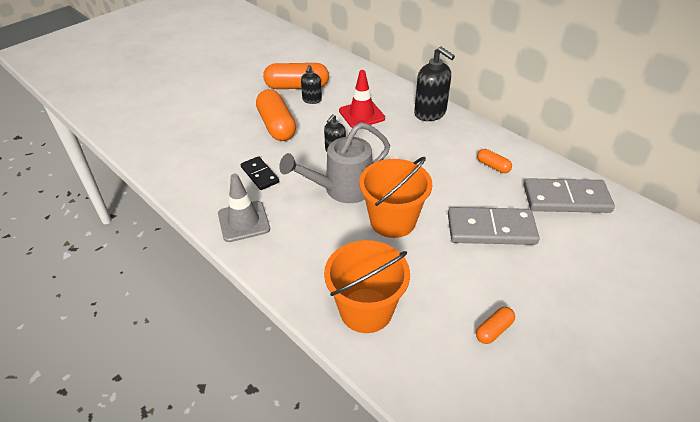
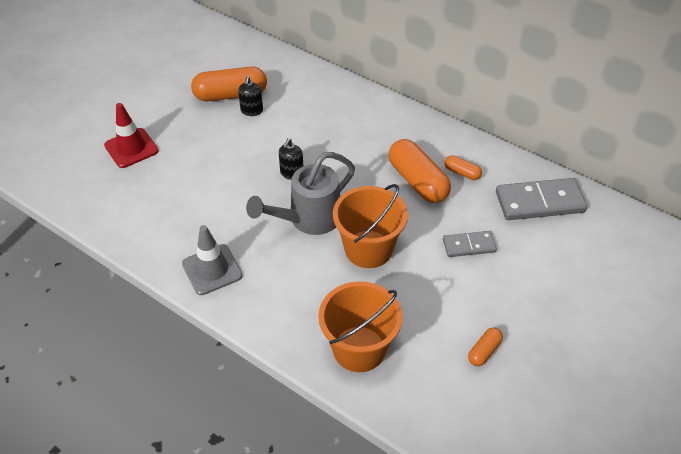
camera: 10 degrees left, 5 degrees up
black domino [241,156,279,190] -> none
orange capsule [256,89,296,141] -> orange capsule moved to [388,139,451,203]
red traffic cone [339,70,385,128] -> red traffic cone moved to [104,103,159,168]
black soap dispenser [414,47,455,121] -> none
grey domino [448,207,539,245] -> grey domino [443,231,497,257], size x0.58

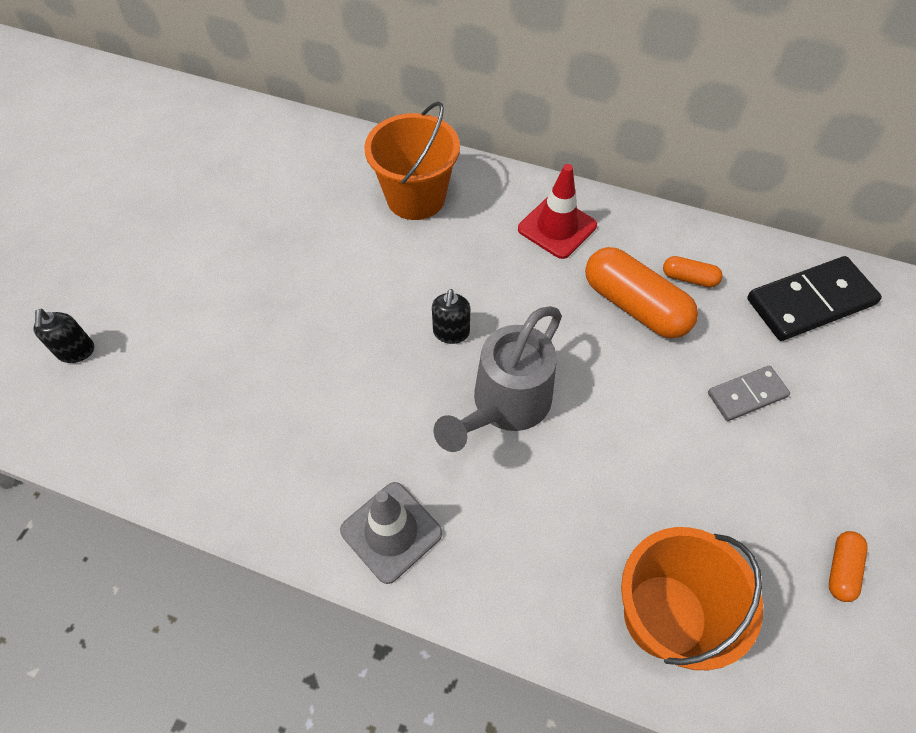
camera: 15 degrees left, 10 degrees up
red traffic cone [104,103,159,168] -> red traffic cone moved to [518,164,597,259]
orange capsule [191,66,267,101] -> none
black soap dispenser [238,76,263,116] -> black soap dispenser moved to [33,309,94,363]
orange bucket [333,184,408,268] -> orange bucket moved to [364,101,460,220]
grey domino [496,178,587,220] -> black domino [747,256,882,341]

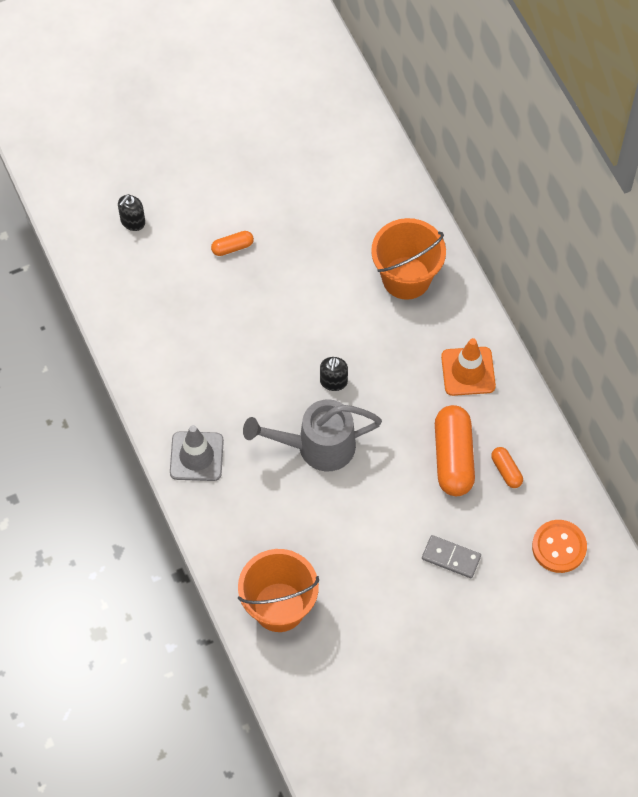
camera: 45 degrees right, 5 degrees up
black soap dispenser [432,289,470,344] -> black soap dispenser turned 45 degrees counterclockwise [320,357,348,391]
red traffic cone [518,164,597,259] -> orange traffic cone [441,338,496,396]
black domino [747,256,882,341] -> orange button [532,520,587,573]
orange capsule [829,531,868,602] -> orange capsule moved to [211,231,254,256]

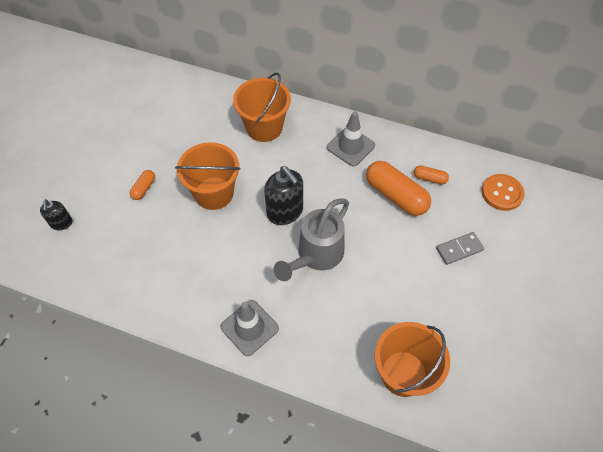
camera: 45 degrees left, 5 degrees down
black soap dispenser [320,357,348,391] -> black soap dispenser [264,166,303,225], size x1.77
orange traffic cone [441,338,496,396] -> grey traffic cone [327,111,375,167]
none -> orange bucket [175,142,240,210]

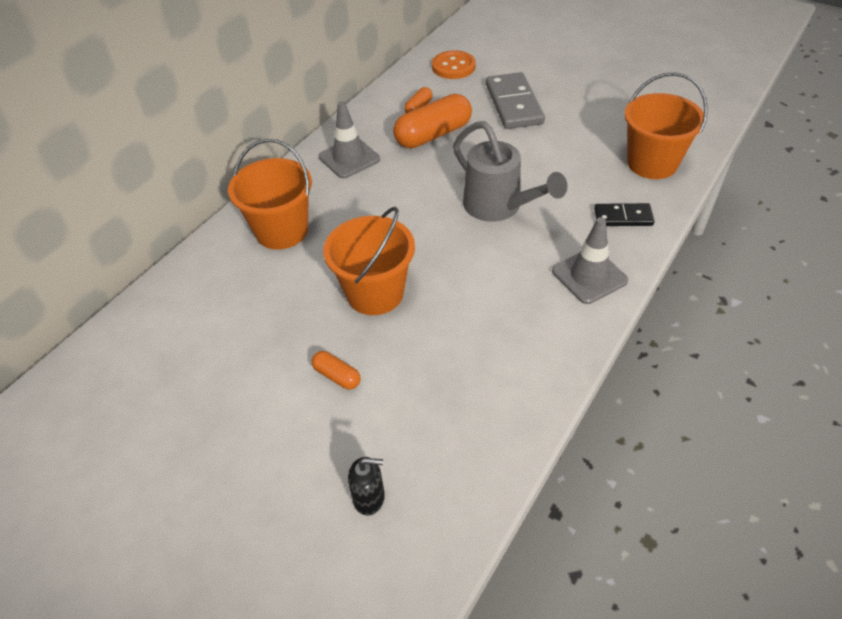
camera: 75 degrees left, 10 degrees down
black soap dispenser [264,166,303,225] -> none
grey domino [436,232,484,265] -> grey domino [486,72,545,129], size x1.74
none -> black domino [594,203,654,226]

